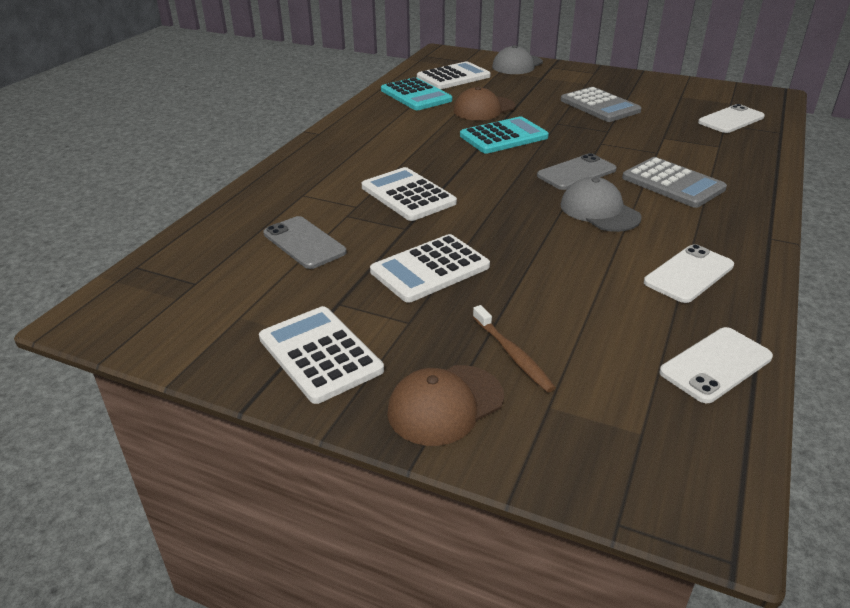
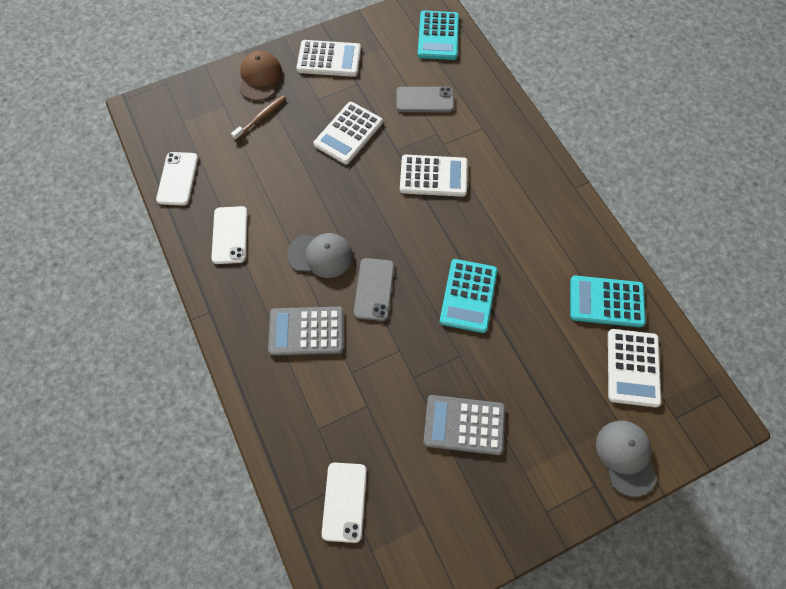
camera: 130 degrees right, 30 degrees up
white calculator [370,234,490,303] -> white calculator turned 150 degrees counterclockwise [314,102,383,165]
brown cap [453,87,515,120] -> none
brown toothbrush [473,305,556,393] -> brown toothbrush turned 120 degrees clockwise [231,95,286,140]
none -> turquoise calculator [418,11,459,60]

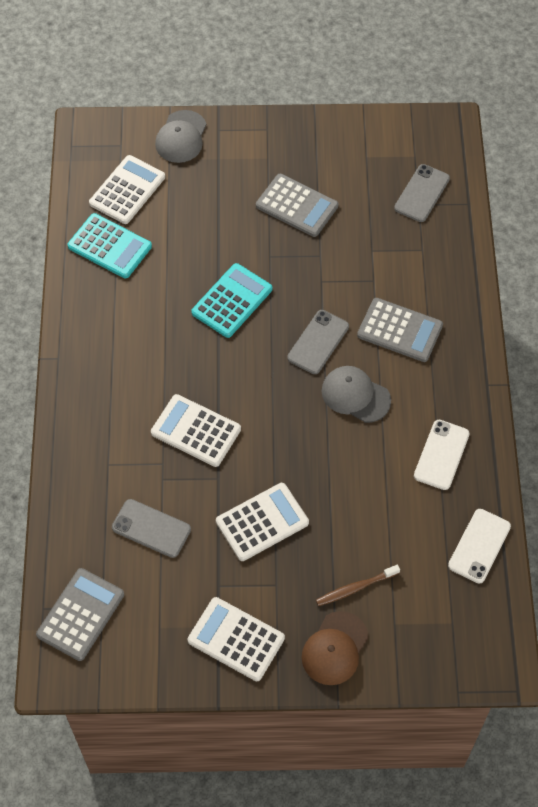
camera: 155 degrees left, 5 degrees down
white phone [322,463,367,543] -> grey phone [394,164,450,222]
turquoise calculator [418,11,459,60] -> grey calculator [36,568,124,661]

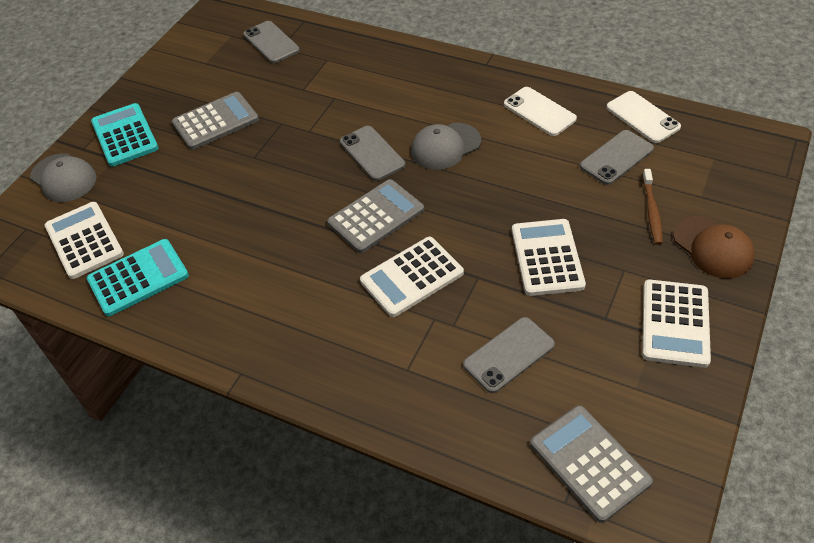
camera: 60 degrees left, 10 degrees down
white calculator [187,597,285,681] -> white calculator turned 45 degrees counterclockwise [642,279,711,368]
turquoise calculator [191,263,272,338] -> turquoise calculator moved to [91,103,158,167]
grey calculator [357,298,443,362] -> grey calculator moved to [327,179,424,253]
none -> grey phone [580,130,654,185]

